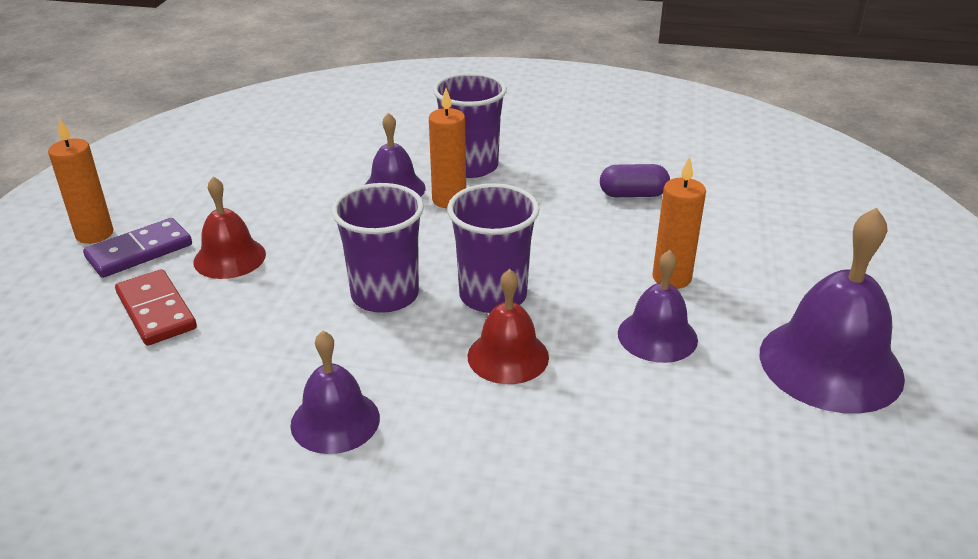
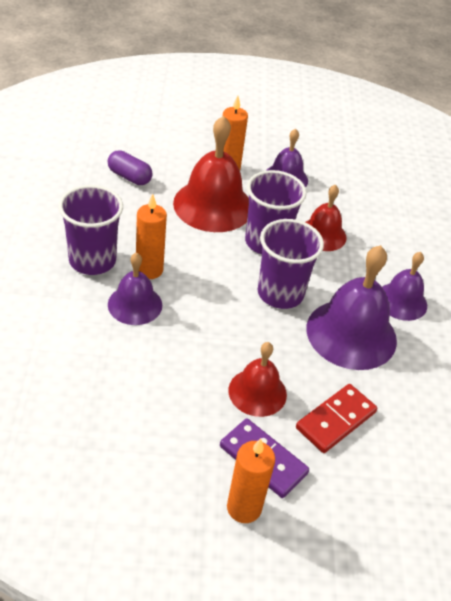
camera: 105 degrees left, 10 degrees up
purple capsule [600,164,670,197] -> purple capsule turned 45 degrees counterclockwise [107,150,153,185]
purple bell [760,208,905,414] -> purple bell moved to [306,245,397,370]
none -> red bell [173,116,249,232]

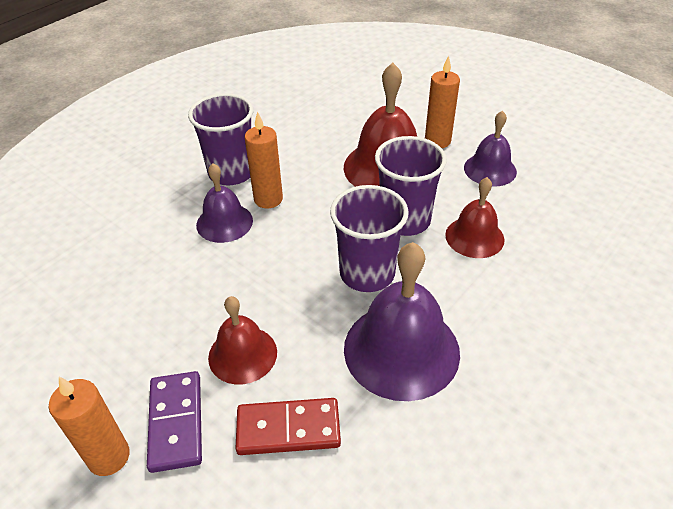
camera: 45 degrees right, 0 degrees up
purple capsule [107,150,153,185] -> none
purple bell [382,252,427,321] -> none

